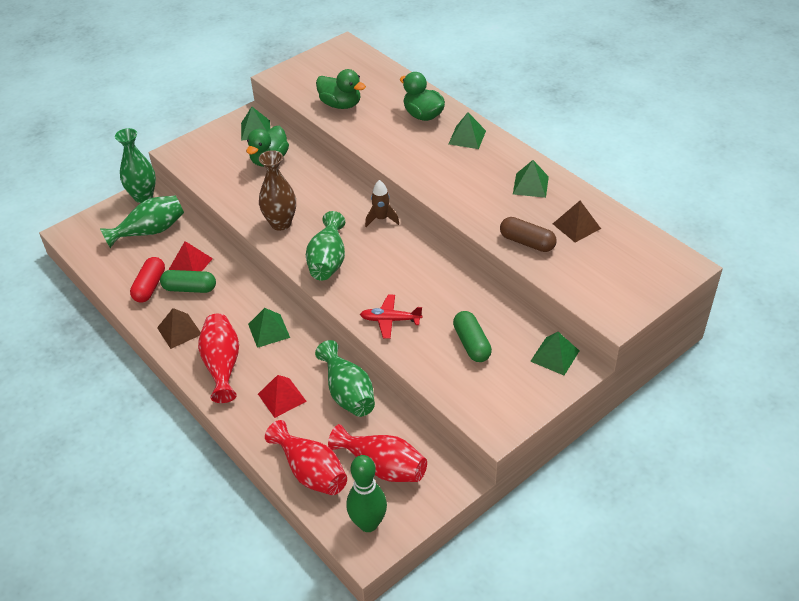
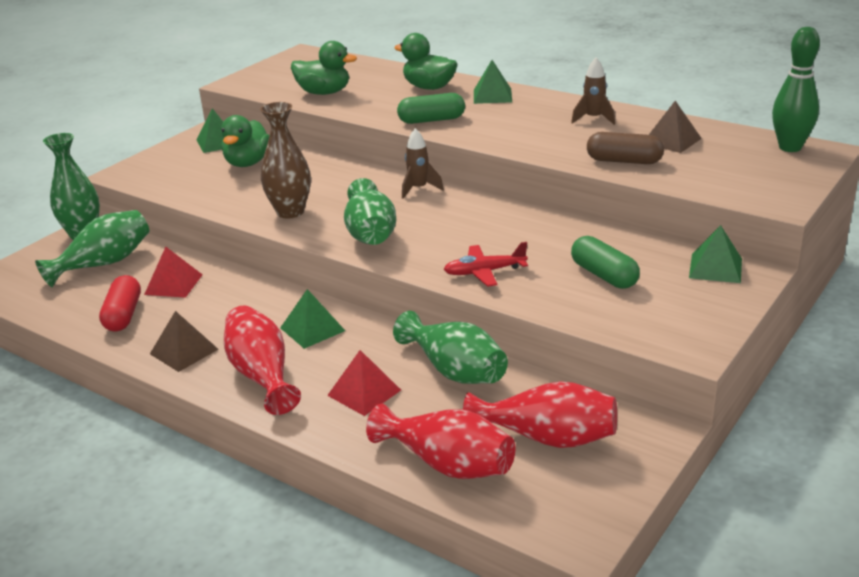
camera: 15 degrees left, 15 degrees down
green capsule [160,270,216,293] -> green capsule moved to [397,93,465,124]
green bowling pin [346,455,387,532] -> green bowling pin moved to [772,27,820,152]
green pyramid [513,160,549,198] -> brown rocket [571,58,615,125]

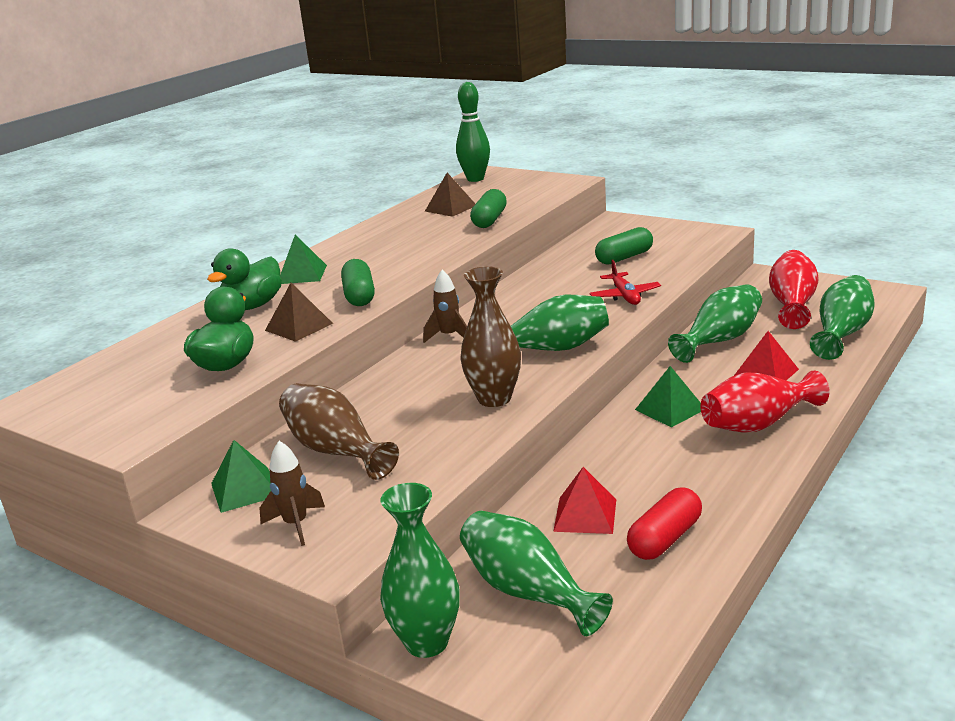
camera: 90 degrees left, 5 degrees down
red capsule [99,275,141,332] -> red capsule turned 45 degrees counterclockwise [627,488,702,560]
brown pyramid [150,311,219,372] -> brown pyramid moved to [265,283,333,342]
green duck [221,115,270,167] -> brown vase [279,383,399,480]
red vase [366,403,515,479] -> green vase [810,275,875,360]
brown rocket [571,58,615,125] -> brown rocket moved to [260,441,325,546]
brown capsule [587,132,664,164] -> green capsule [470,189,507,228]
green pyramid [689,225,742,283] -> none

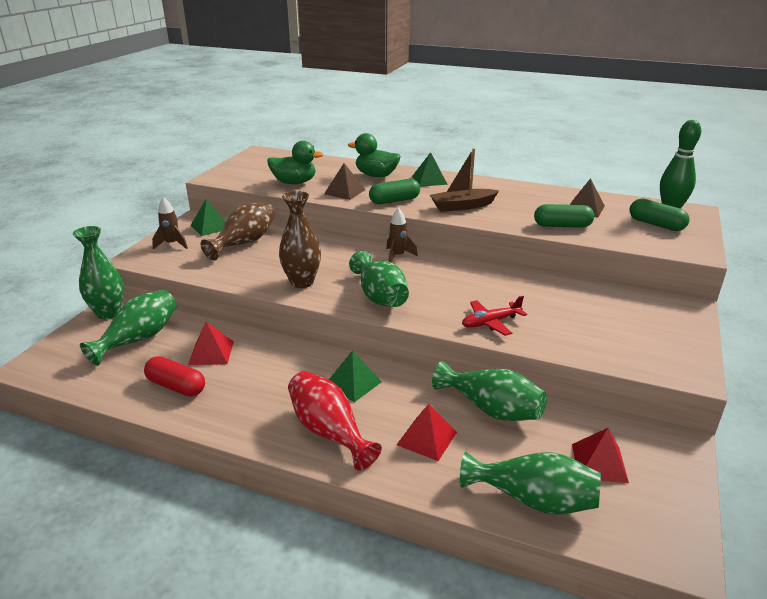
camera: 75 degrees right, 5 degrees up
green capsule [595,227,653,265] -> green capsule moved to [630,199,689,231]
red vase [769,250,819,329] -> red pyramid [572,428,629,483]
none -> brown boat [430,148,499,212]

